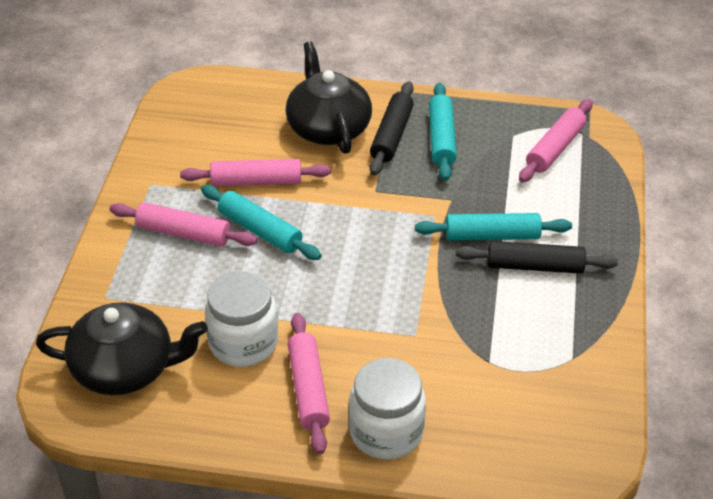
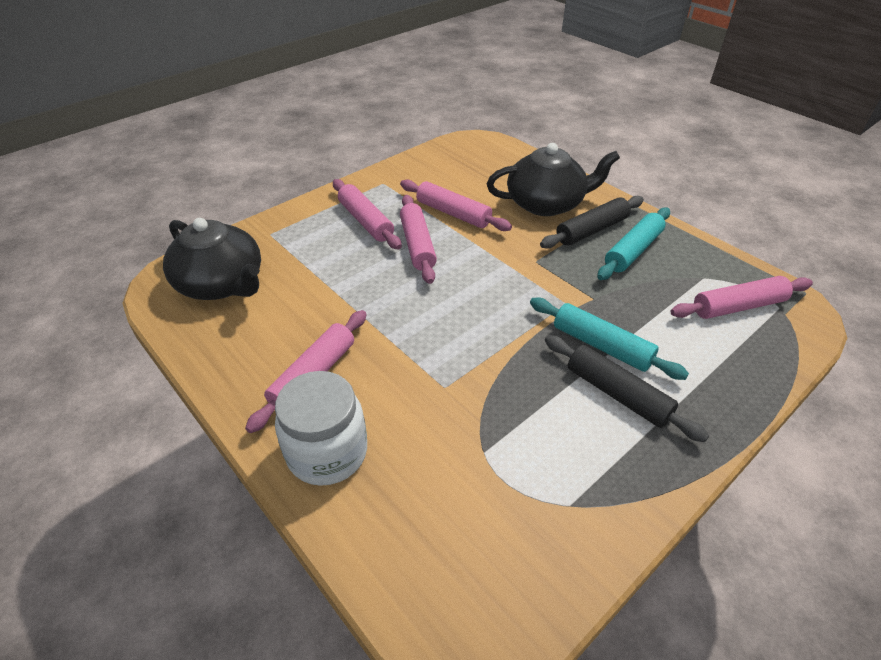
camera: 40 degrees right, 0 degrees up
turquoise rolling pin [201,185,321,260] -> pink rolling pin [400,195,437,284]
white jar [205,271,278,367] -> none
black teapot [285,41,372,154] -> black teapot turned 60 degrees clockwise [487,143,620,216]

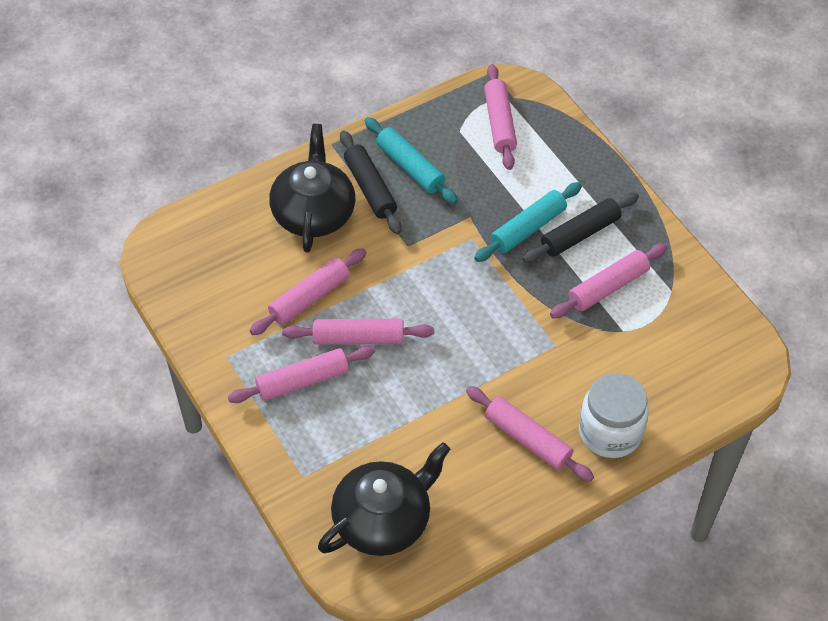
camera: 80 degrees left, 10 degrees up
none -> pink rolling pin [550,244,667,318]

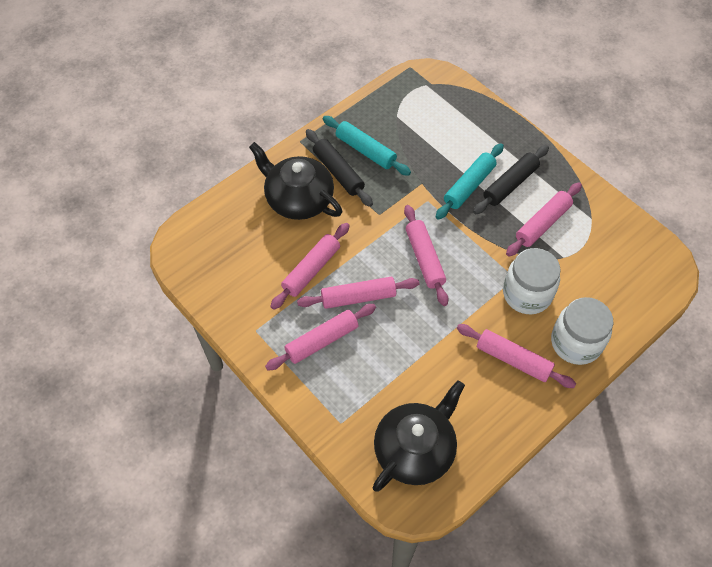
camera: 10 degrees left, 5 degrees up
black teapot [269,124,355,253] -> black teapot turned 45 degrees counterclockwise [249,142,342,220]
pink rolling pin [484,64,517,170] -> pink rolling pin moved to [404,205,449,306]
none -> white jar [503,248,561,314]

